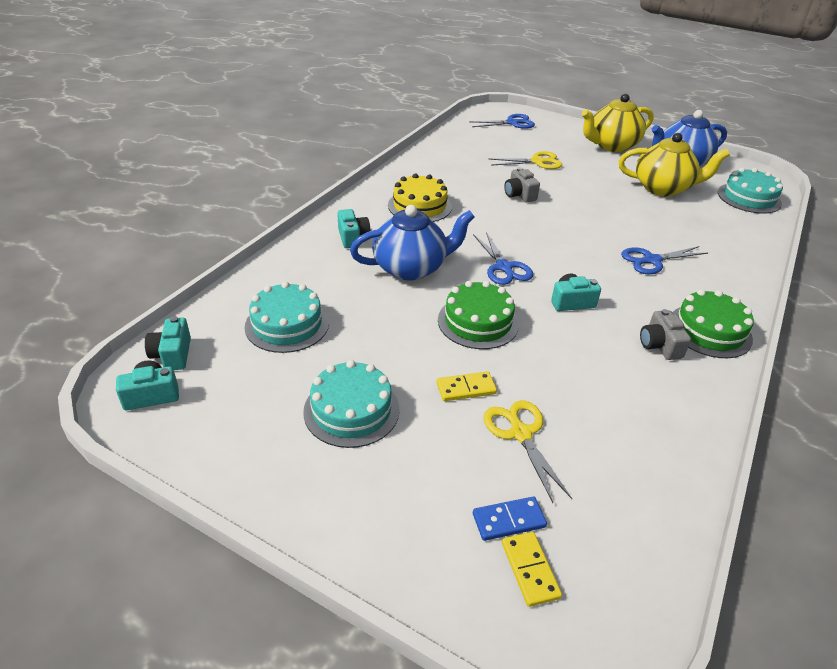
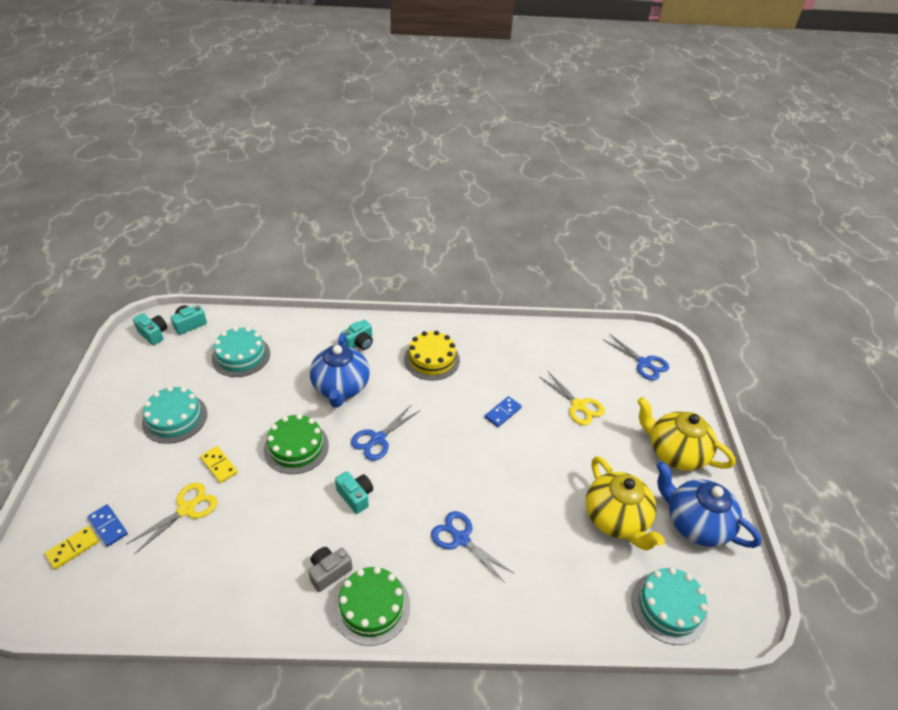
camera: 60 degrees right, 5 degrees up
blue teapot [350,205,474,281] -> blue teapot turned 45 degrees clockwise [310,333,370,408]
grey camera [504,167,540,202] -> blue domino [485,396,522,427]

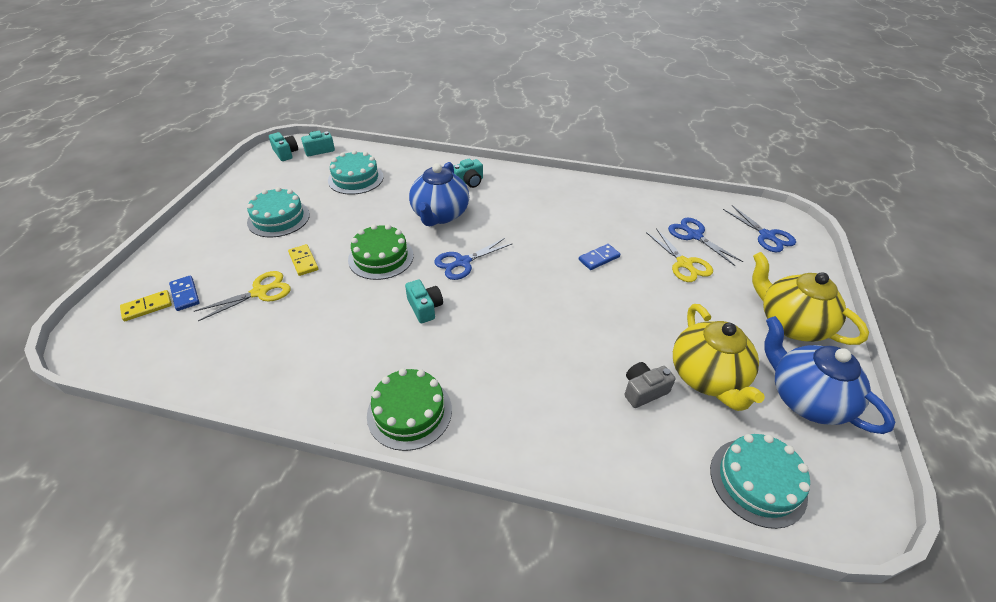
camera: 15 degrees right, 0 degrees up
grey camera [308,547,353,592] -> grey camera moved to [624,362,676,408]
yellow cake [404,331,460,381] -> none
blue scissors [431,511,514,583] -> blue scissors moved to [668,218,743,266]

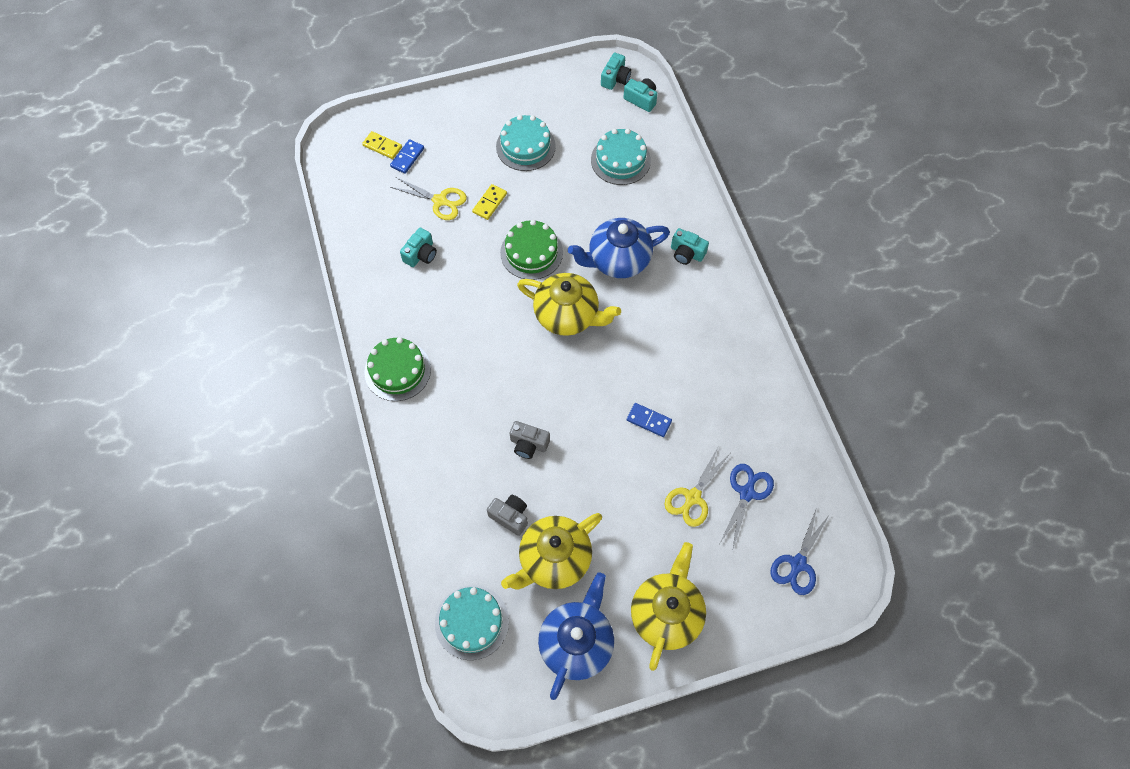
camera: 60 degrees right, 20 degrees up
turquoise camera [405,280,443,323] -> turquoise camera moved to [400,228,437,267]
blue scissors [434,238,513,280] -> yellow teapot [517,273,621,336]
none -> grey camera [510,421,550,459]

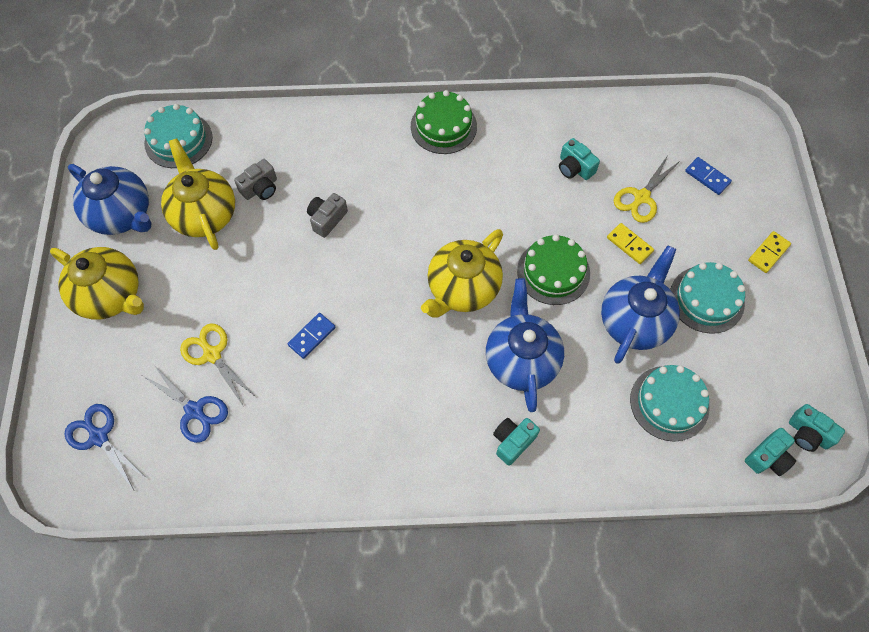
camera: 105 degrees right, 0 degrees up
yellow domino [362,131,402,159] -> yellow domino moved to [748,231,791,273]
none -> blue teapot [601,245,680,364]

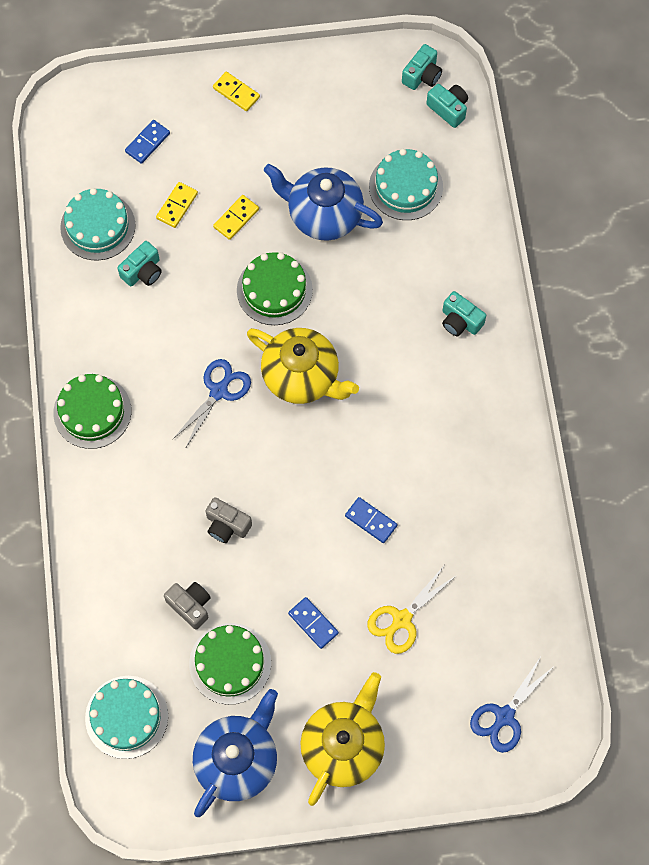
camera: 95 degrees left, 5 degrees up
blue scissors [143,365,228,443] -> blue scissors moved to [173,359,251,447]
yellow teapot [161,138,235,250] -> green cake [189,623,271,705]
blue teapot [486,278,564,412] -> none
yellow scissors [614,156,681,223] -> yellow domino [156,182,198,228]
turquoise cake [670,262,745,334] -> turquoise cake moved to [60,188,136,261]
none -> blue domino [288,597,339,649]

